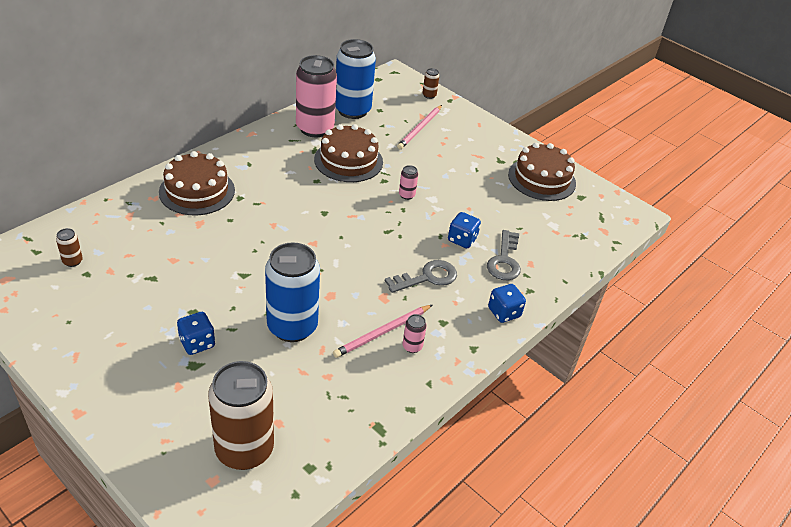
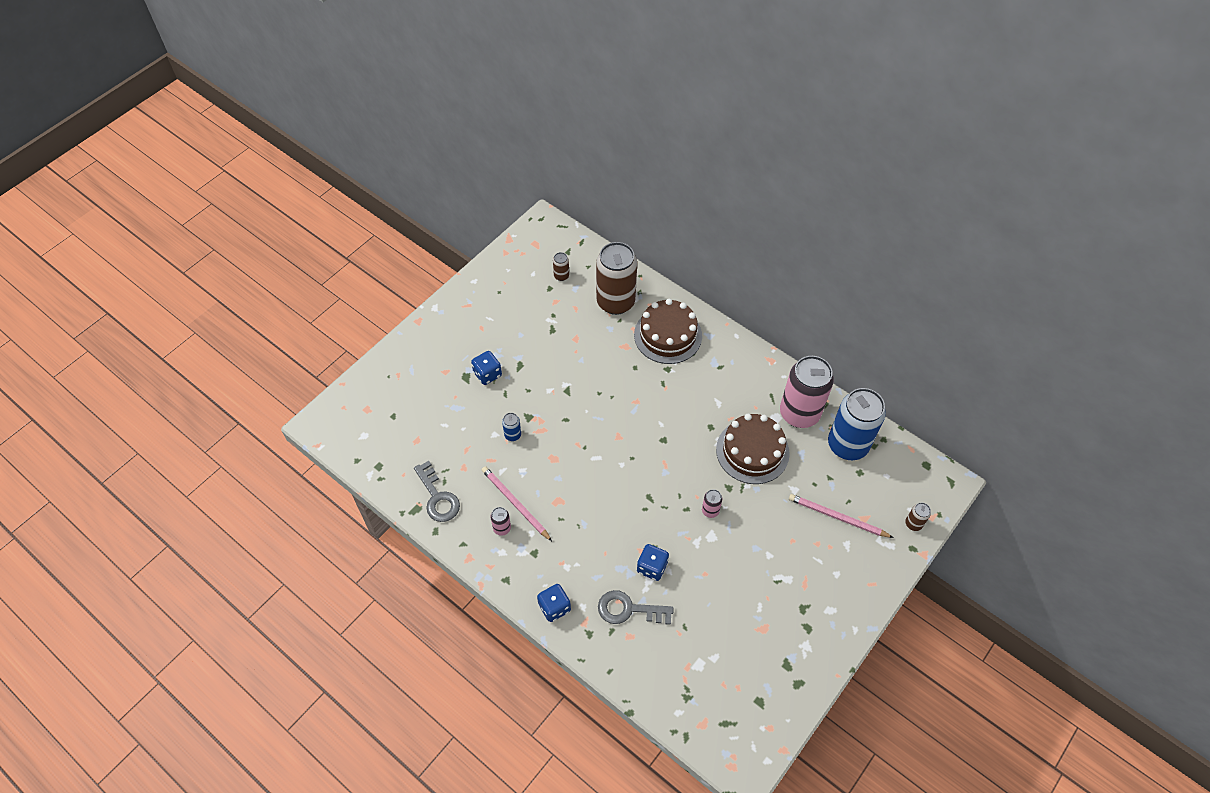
camera: 90 degrees right, 15 degrees up
brown can [208,361,274,470] -> brown can moved to [596,242,637,315]
blue can [265,242,320,342] -> blue can [502,413,521,441], size x0.41
grey key [385,260,457,293] -> grey key moved to [414,461,460,522]
brown cake [508,143,576,201] -> none

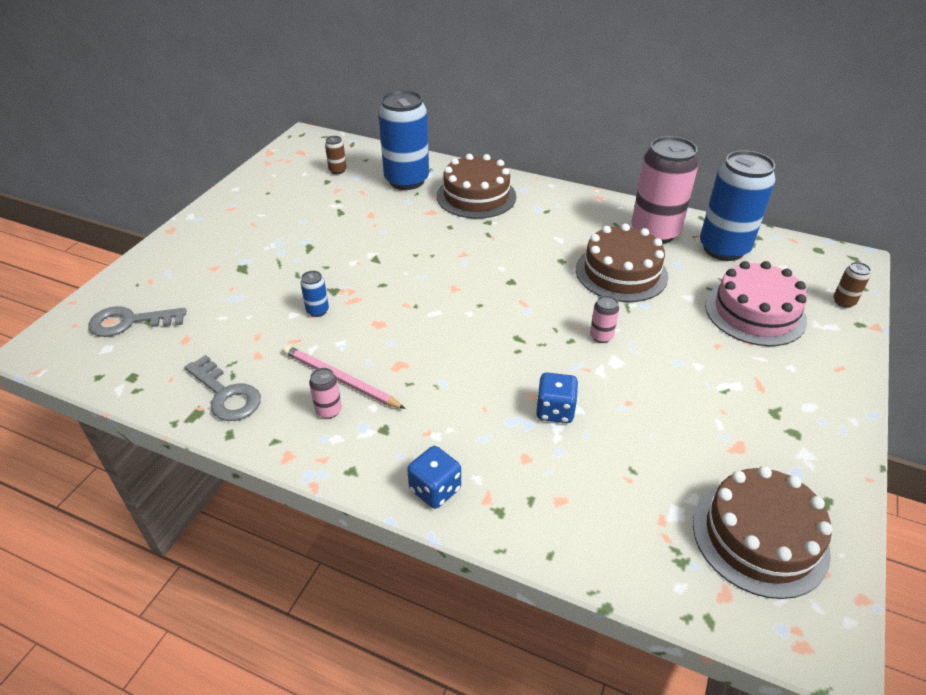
camera: 15 degrees left, 15 degrees down
blue dice [471,351,502,385] -> none
brown can [596,242,637,315] -> blue can [378,90,429,190]
grey key [598,590,673,625] -> grey key moved to [88,306,186,337]
pink pencil [789,494,894,538] -> pink cake [705,261,807,346]
none -> brown cake [693,466,832,599]

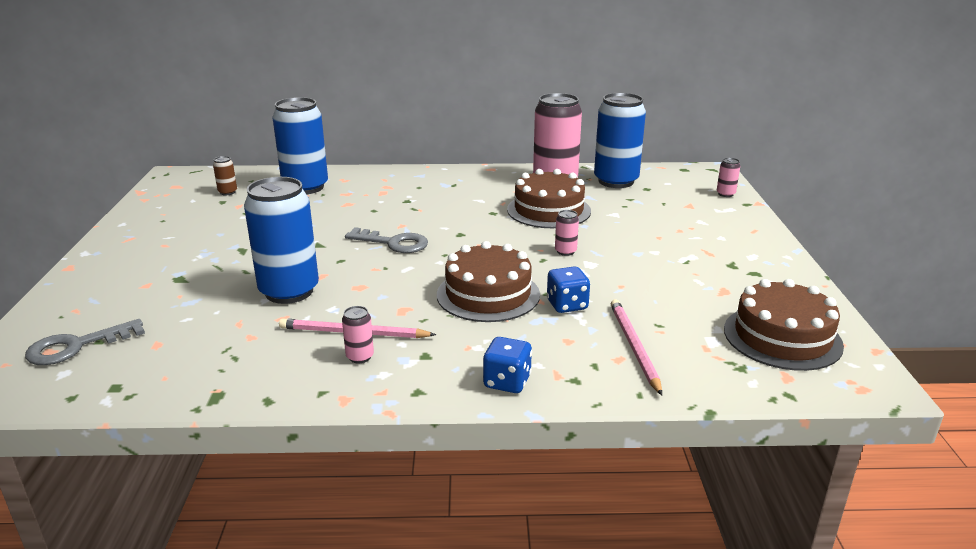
camera: 25 degrees left, 15 degrees down
grey key [185,355,261,421] -> grey key moved to [345,227,428,253]
blue can [300,271,329,317] -> blue can [244,177,319,304], size x2.46
brown cake [437,154,516,219] -> brown cake moved to [437,241,540,322]
pink cake [705,261,807,346] -> none
brown can [833,262,871,308] -> pink can [717,158,740,197]
none -> pink pencil [611,299,662,395]

